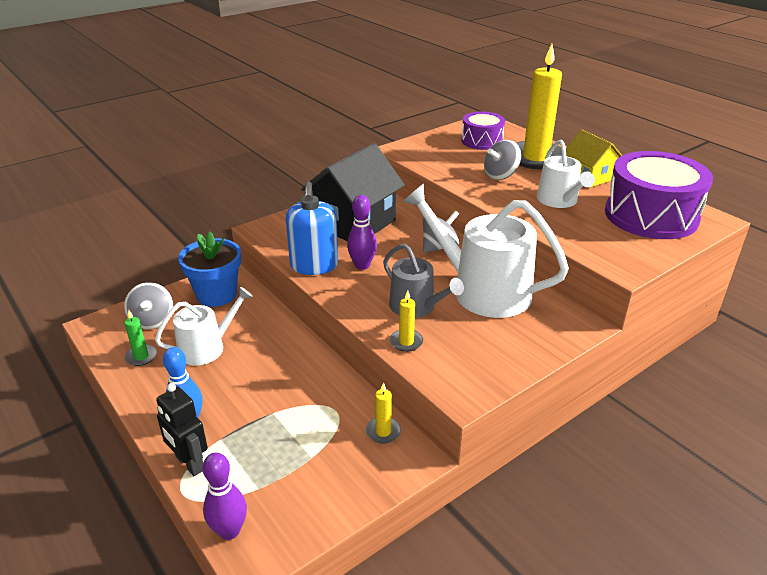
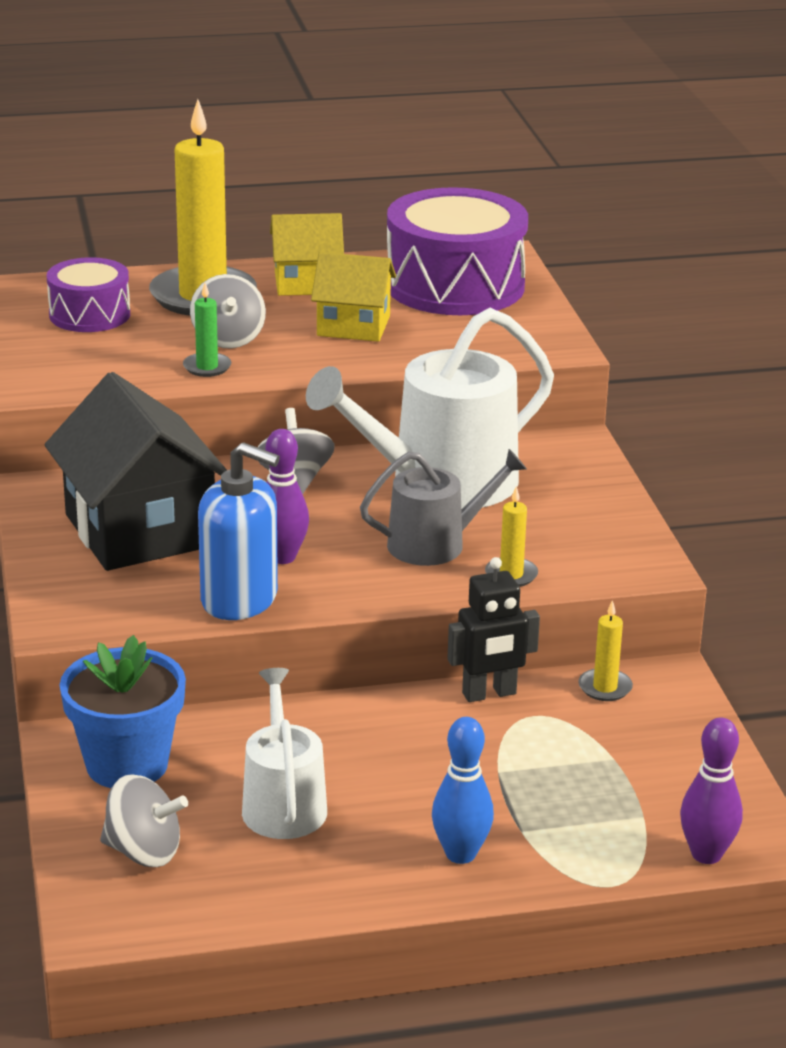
camera: 65 degrees left, 5 degrees down
green candle [124,310,157,366] -> green candle moved to [183,283,231,377]
black robot [156,383,208,476] -> black robot moved to [447,557,540,702]
white watering can [537,140,595,208] -> yellow house [311,252,396,342]

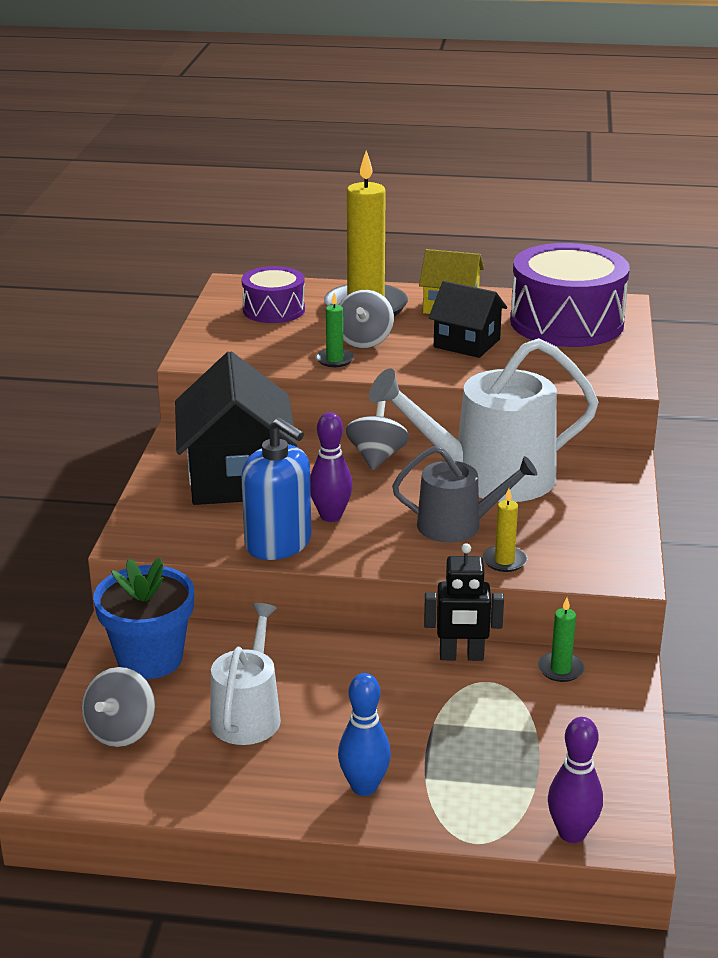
camera: 20 degrees right, 0 degrees up
grey spinning top [100,774,188,867] -> grey spinning top turned 75 degrees clockwise [82,667,155,747]
yellow house [311,252,396,342] -> black house [429,281,507,358]
yellow candle [578,600,633,701] -> green candle [538,597,585,682]

